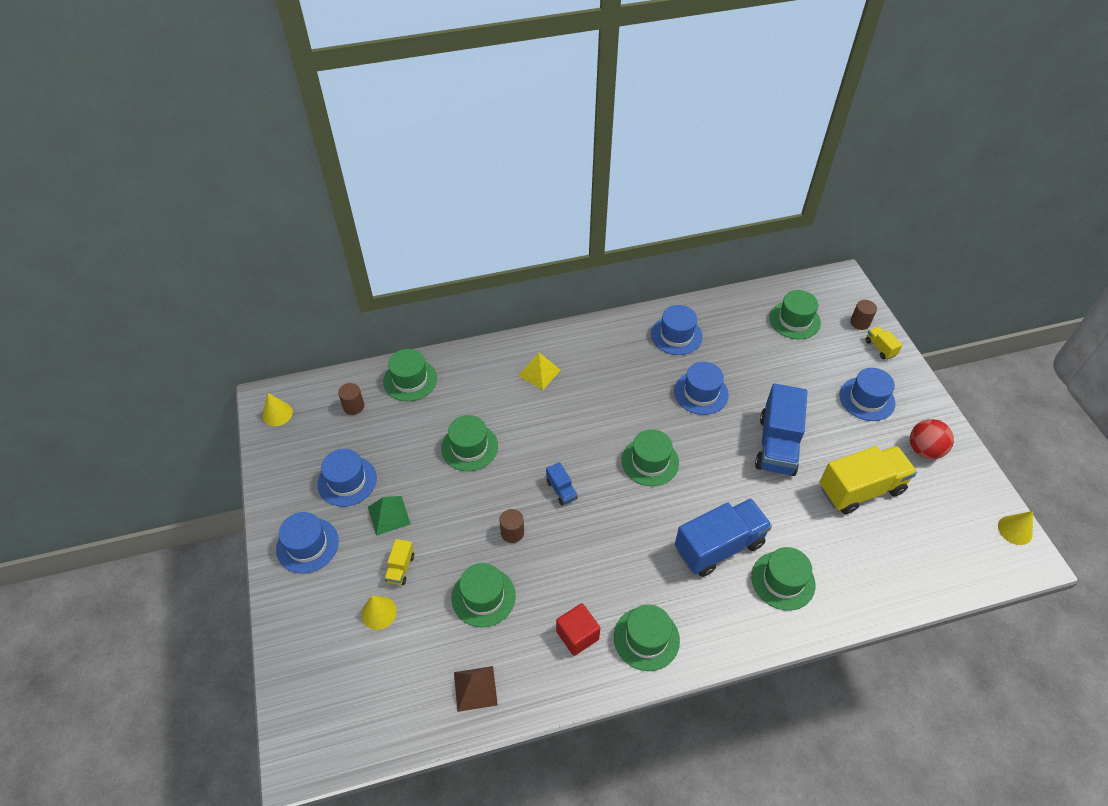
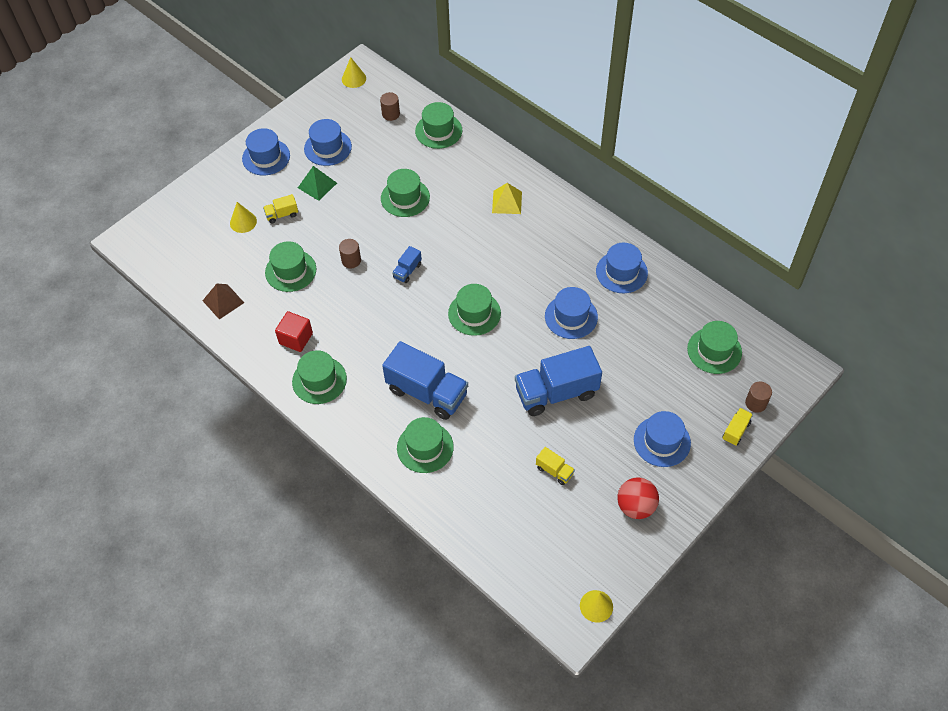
camera: 60 degrees right, 5 degrees up
yellow truck [819,446,917,514] -> yellow truck [536,447,575,485], size x0.45

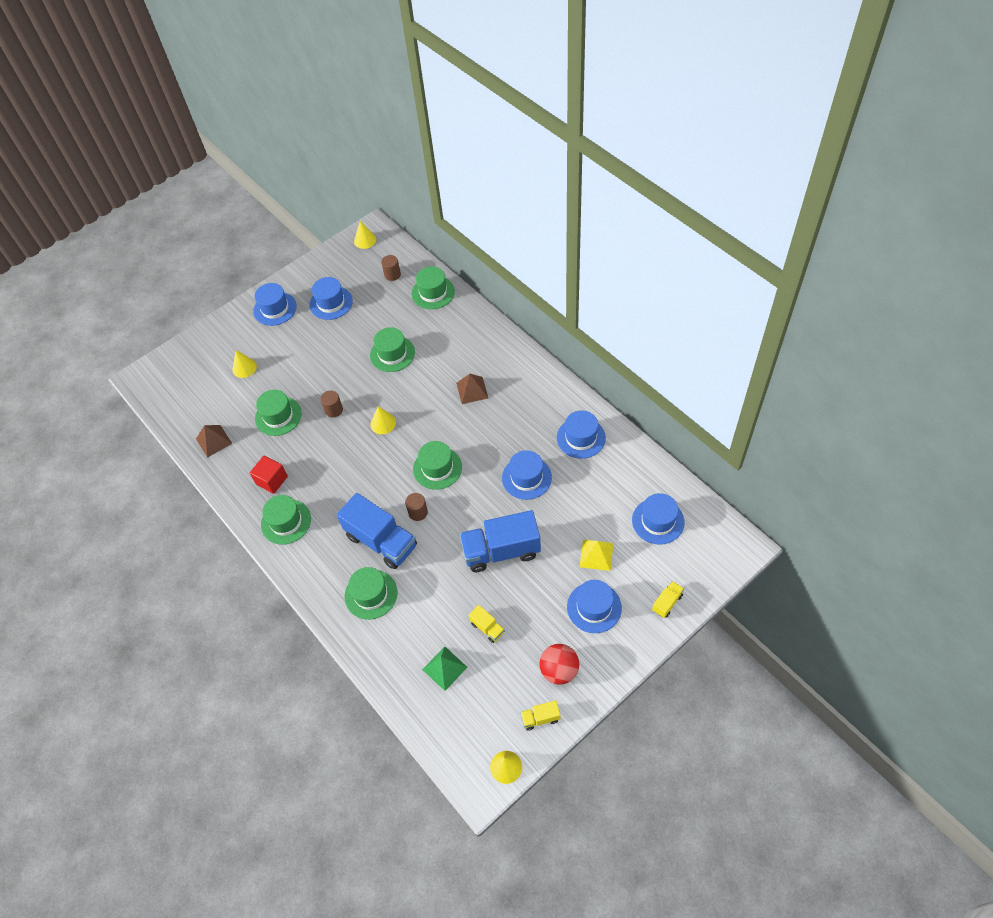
camera: 10 degrees right, 0 degrees up
yellow truck [263,194,298,223] -> yellow truck moved to [520,700,560,731]
green pyramid [298,166,337,201] -> green pyramid moved to [422,647,468,691]
blue truck [392,246,422,283] -> yellow cone [370,406,396,434]
yellow pyramid [492,183,522,214] -> yellow pyramid moved to [580,540,613,571]
green hat [687,321,742,374] -> blue hat [632,493,685,545]
brown cylinder [745,382,772,413] -> brown cylinder moved to [405,493,428,521]
none -> brown pyramid [456,374,488,404]

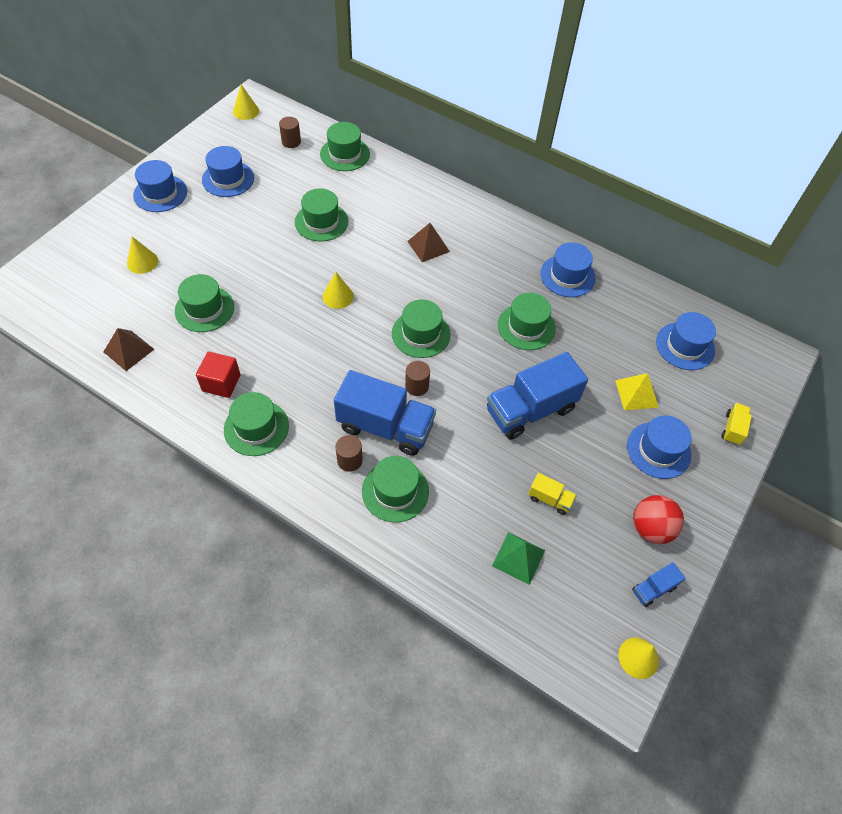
camera: 25 degrees left, 0 degrees up
brown cylinder [320,390,343,417] -> brown cylinder moved to [336,435,363,472]
blue hat [502,450,552,500] -> green hat [498,293,556,350]
yellow truck [520,700,560,731] -> blue truck [632,562,685,607]

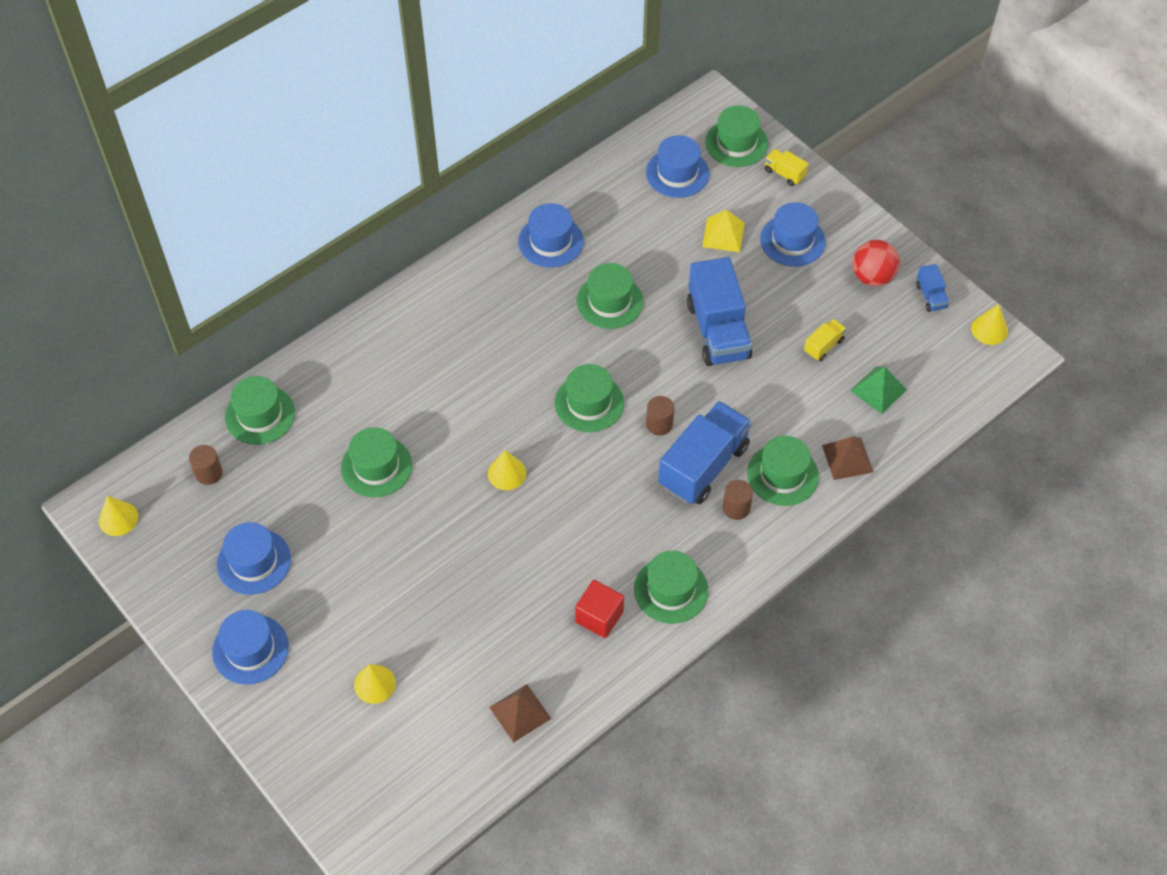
camera: 70 degrees left, 0 degrees up
green hat [175,274,234,332] -> green hat moved to [705,105,768,167]
brown pyramid [407,223,450,262] -> brown pyramid moved to [822,436,874,480]

